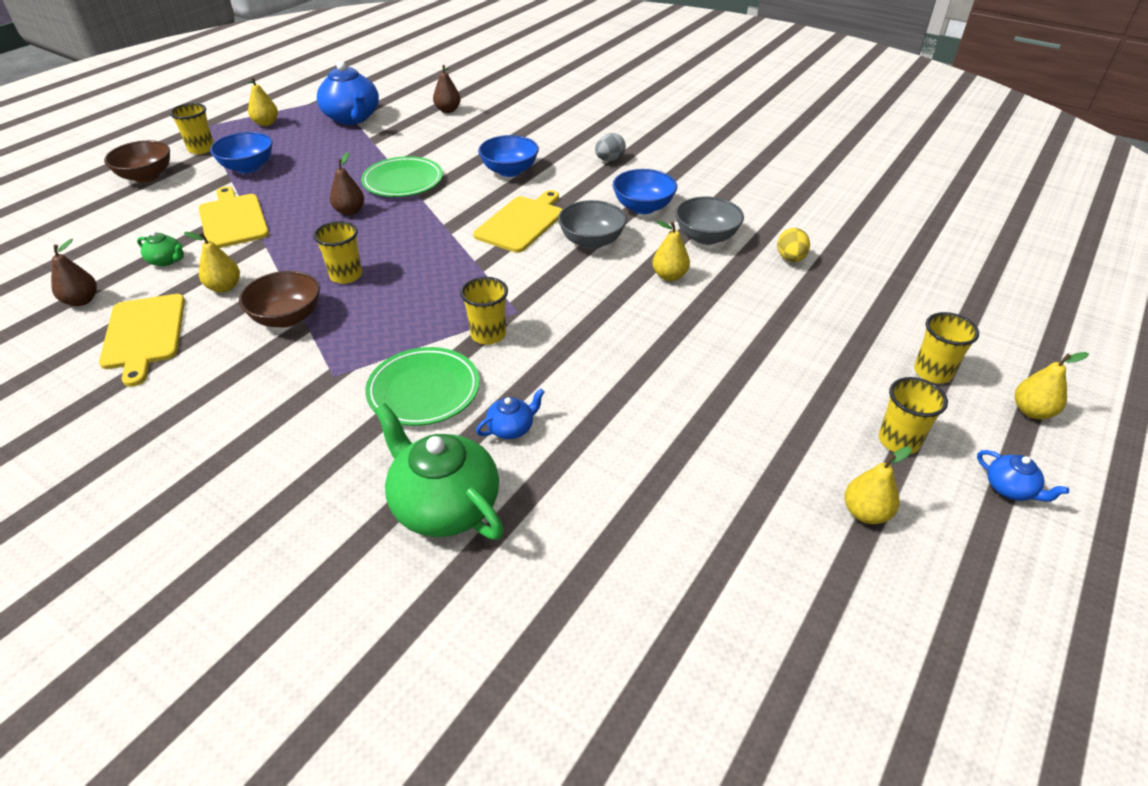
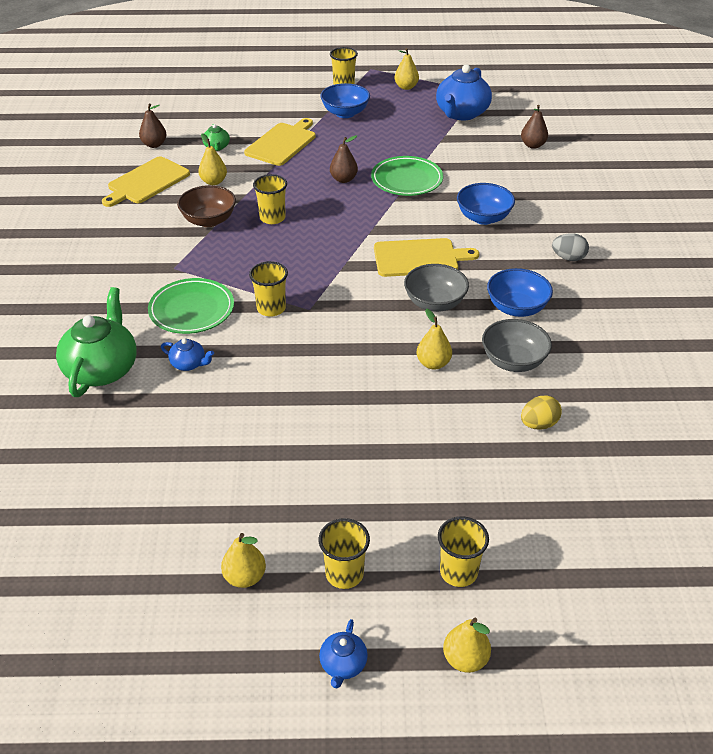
camera: 55 degrees right, 0 degrees up
brown bowl [104,140,170,183] -> none

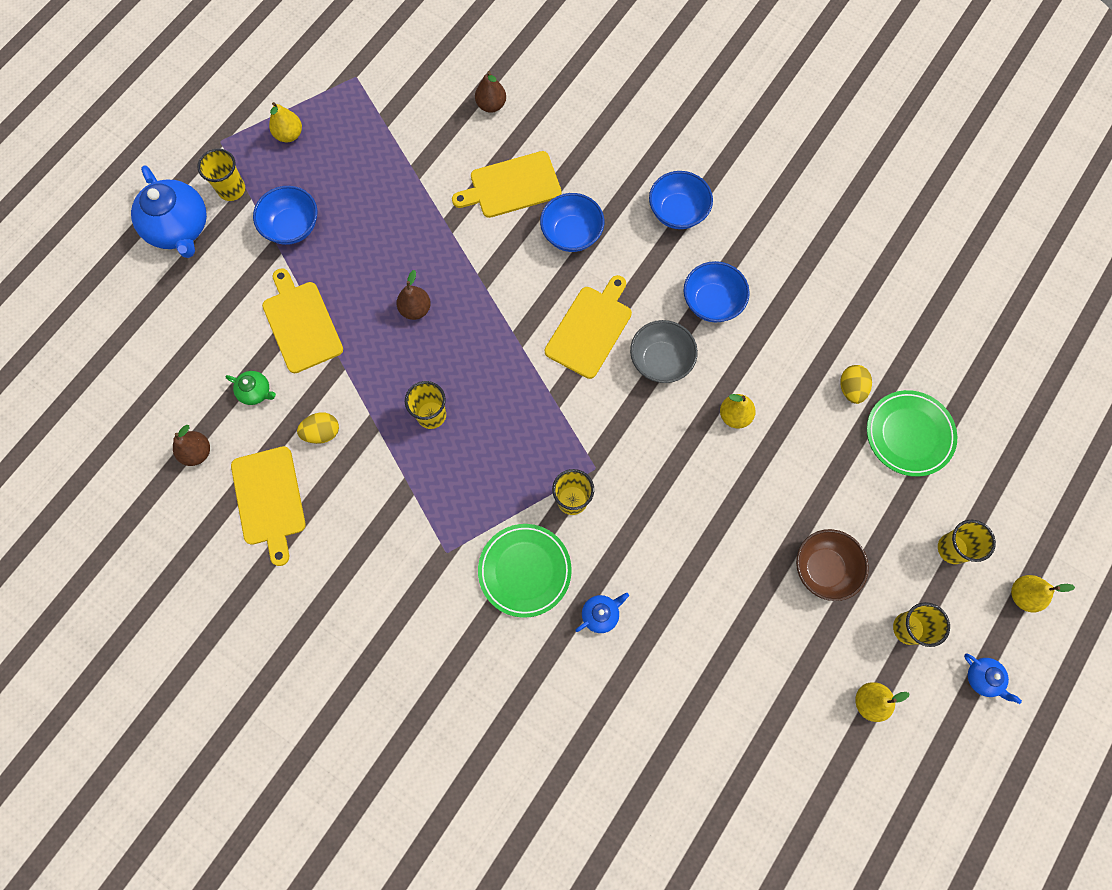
camera: 55 degrees left, 30 degrees up
green teapot [56,287,137,397] -> none
brown bowl [177,185,236,227] -> brown bowl moved to [796,529,869,601]
yellow pear [198,133,227,185] -> yellow egg [297,413,339,444]
green plate [371,156,443,196] -> green plate moved to [867,390,957,477]
blue teapot [436,64,492,121] -> blue teapot moved to [131,165,207,258]
grey bowl [482,319,552,372] -> none
grey egg [552,233,589,261] -> blue bowl [649,171,713,229]
none -> yellow cutting board [452,151,562,218]

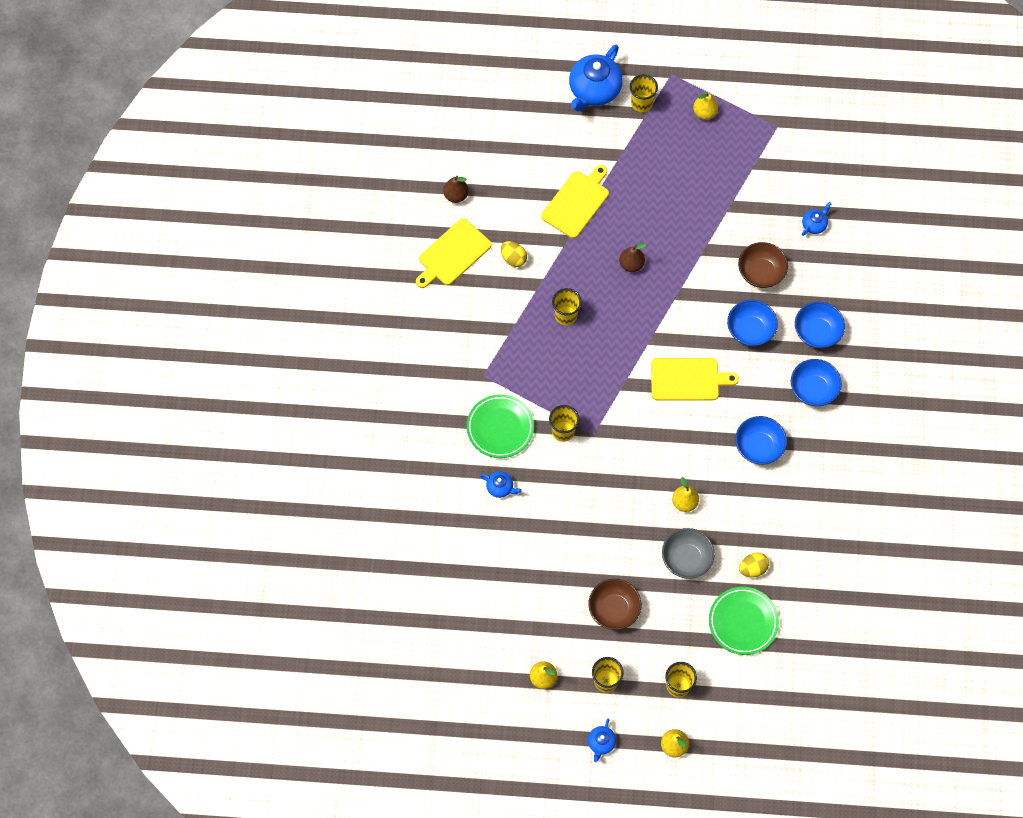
camera: 60 degrees right, 5 degrees down
green teapot [225,371,276,405] -> none
blue bowl [253,186,317,245] -> blue bowl moved to [795,302,845,348]
yellow cutting board [452,151,562,218] -> brown bowl [738,242,788,288]
brown pear [475,71,506,113] -> blue teapot [802,202,832,236]
grey bowl [630,320,698,383] -> grey bowl moved to [662,528,715,579]

